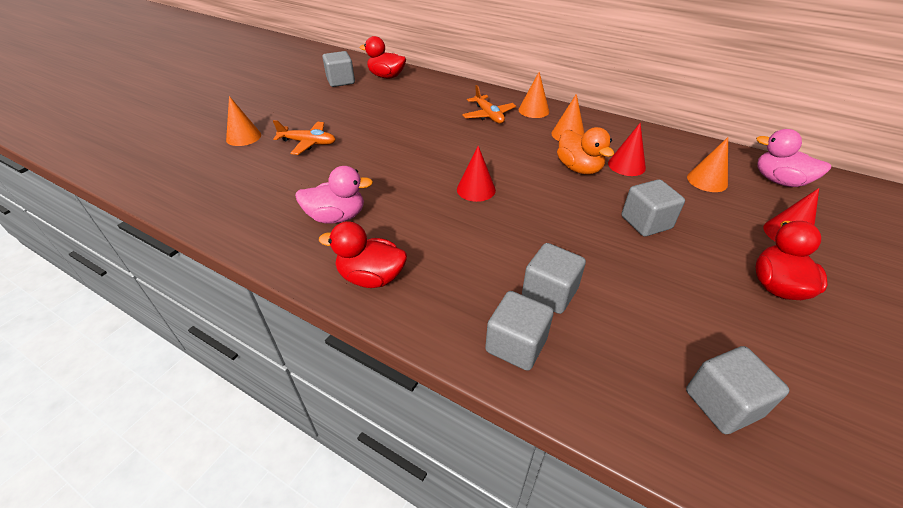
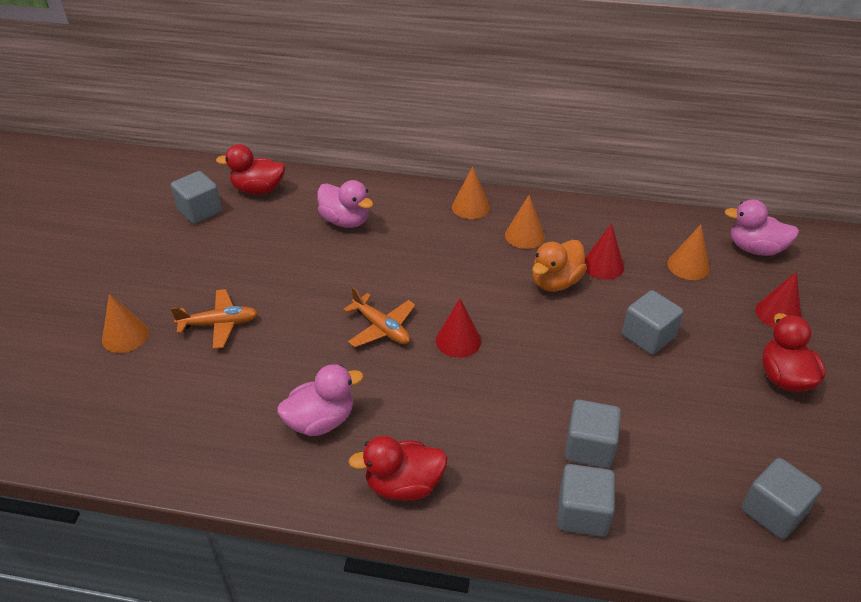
camera: 20 degrees left, 0 degrees up
orange plane [462,85,516,124] -> orange plane moved to [343,287,416,347]
orange duck [557,127,614,175] -> orange duck turned 90 degrees clockwise [532,240,587,292]
none -> pink duck [317,180,373,228]

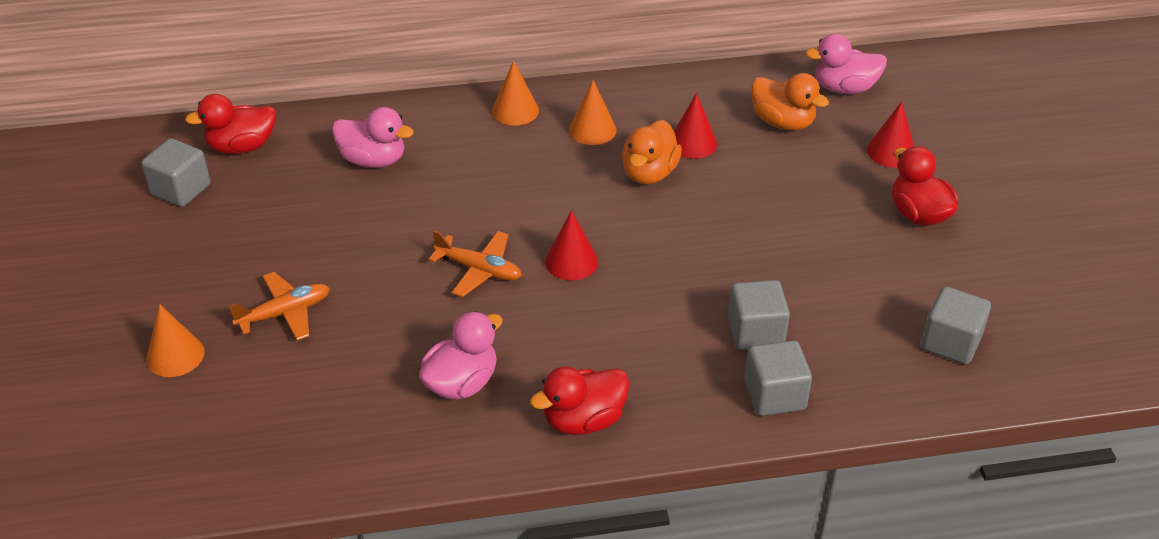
camera: 20 degrees left, 0 degrees up
grey cube [622,290,684,355] -> none
orange cone [667,225,710,280] -> orange duck [751,73,829,131]

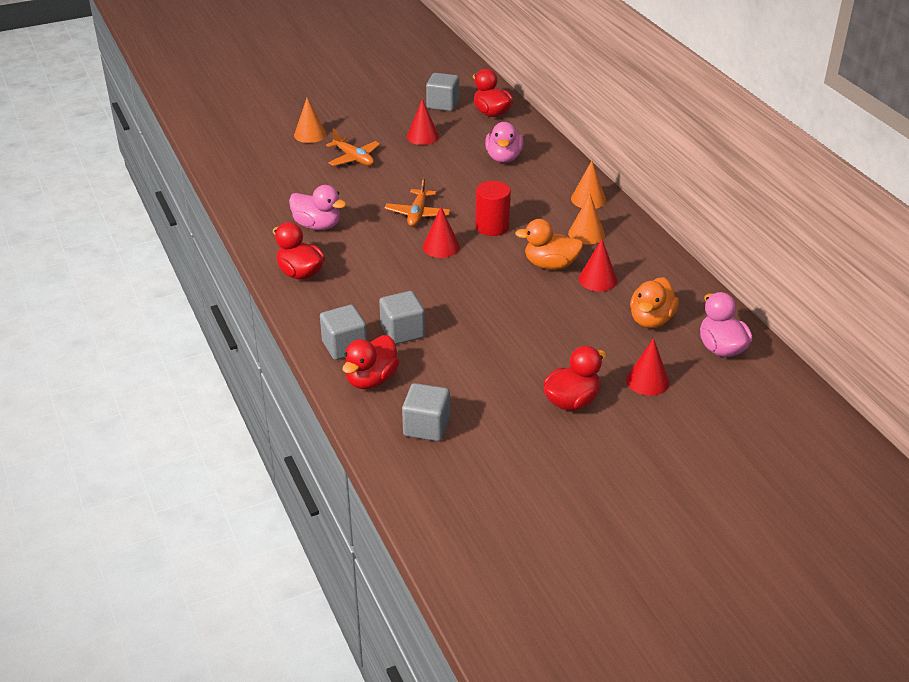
camera: 75 degrees right, 5 degrees down
none -> red duck [342,335,399,389]
none -> red cone [407,99,439,145]
none -> red cylinder [475,181,511,236]

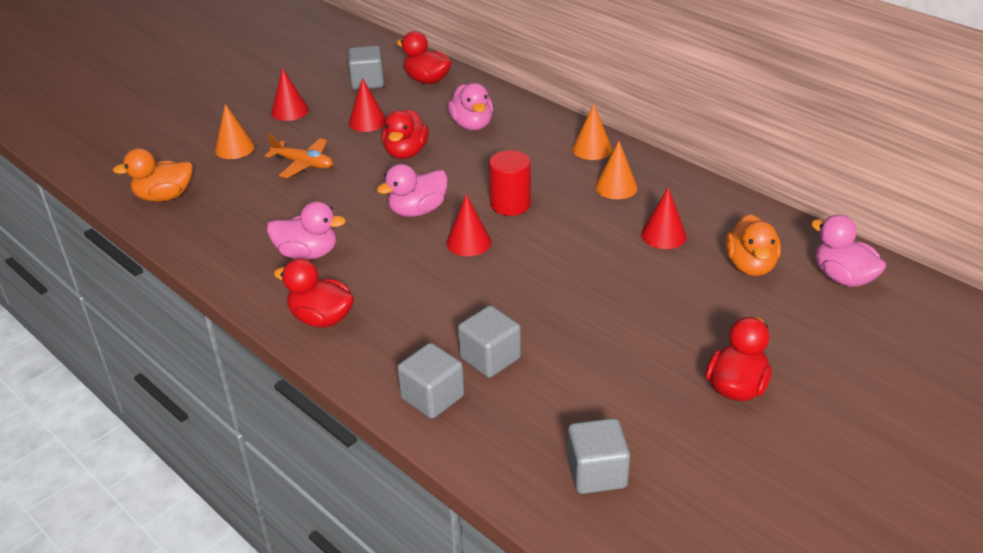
camera: 20 degrees left, 0 degrees up
red duck [342,335,399,389] -> red duck moved to [382,109,429,159]
orange plane [385,177,451,227] -> pink duck [377,164,448,217]
orange duck [515,219,584,270] -> orange duck moved to [113,148,193,202]
red cone [626,338,669,396] -> red cone moved to [271,68,309,121]

